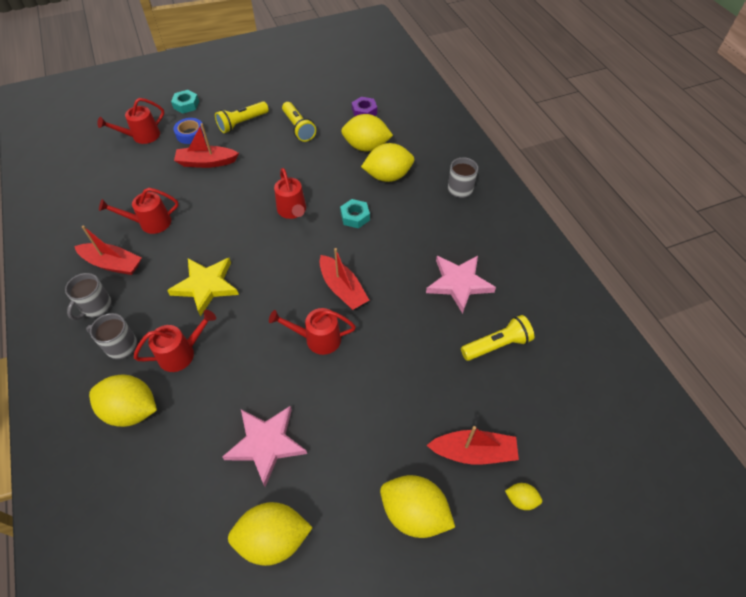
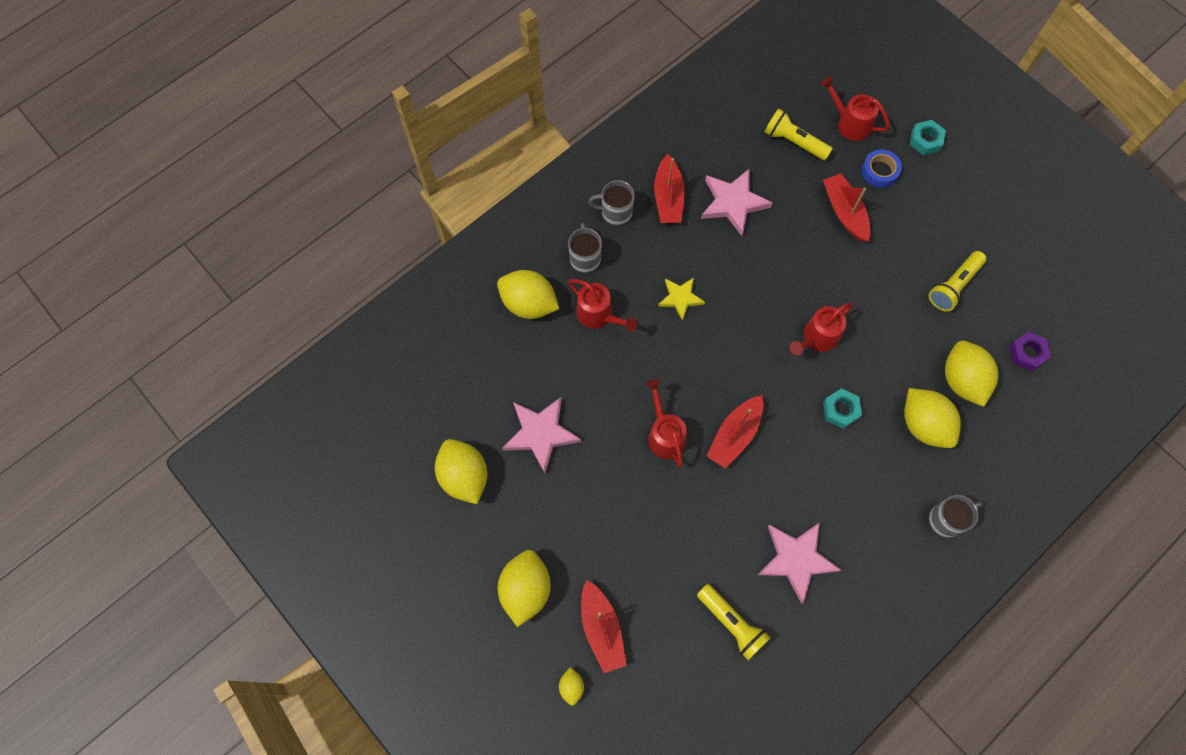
camera: 70 degrees right, 15 degrees up
yellow lemon [89,375,157,427] -> yellow lemon turned 60 degrees counterclockwise [497,270,559,319]
red watering can [99,188,179,234] -> pink star [701,169,773,236]
yellow star [167,258,239,316] -> yellow star [658,278,705,321], size x0.63
yellow flashlight [215,101,269,133] -> yellow flashlight moved to [764,108,833,160]

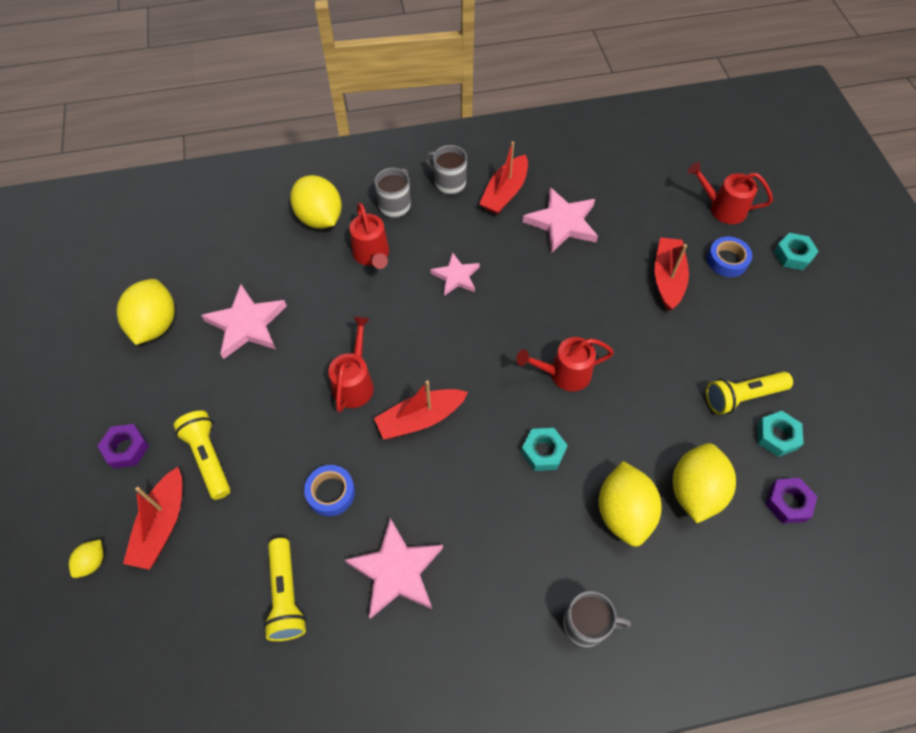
camera: 30 degrees right, 10 degrees down
yellow lemon [498,550,551,627] -> purple nut [98,424,149,468]
yellow star [658,278,705,321] -> pink star [430,252,480,296]
yellow flashlight [764,108,833,160] -> yellow flashlight moved to [174,411,231,500]
red watering can [820,76,890,141] -> red watering can turned 45 degrees counterclockwise [688,162,773,224]
none -> blue tape [304,465,355,516]
none -> turquoise nut [757,411,804,457]

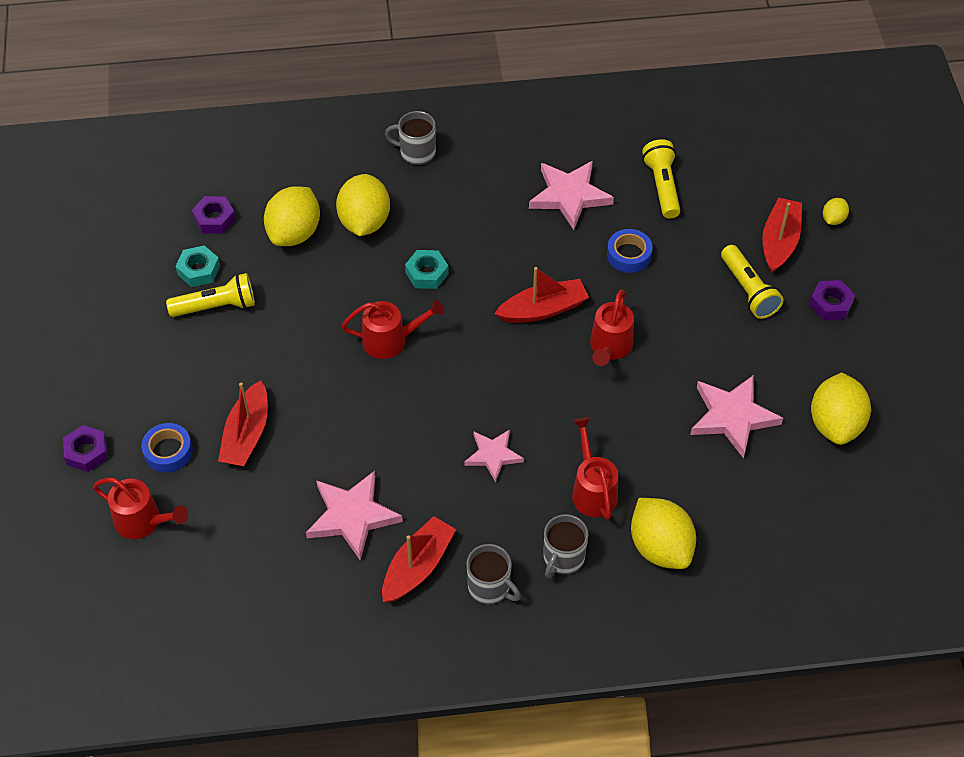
camera: 175 degrees left, 5 degrees down
turquoise nut [774,233,819,270] -> purple nut [63,425,108,472]

